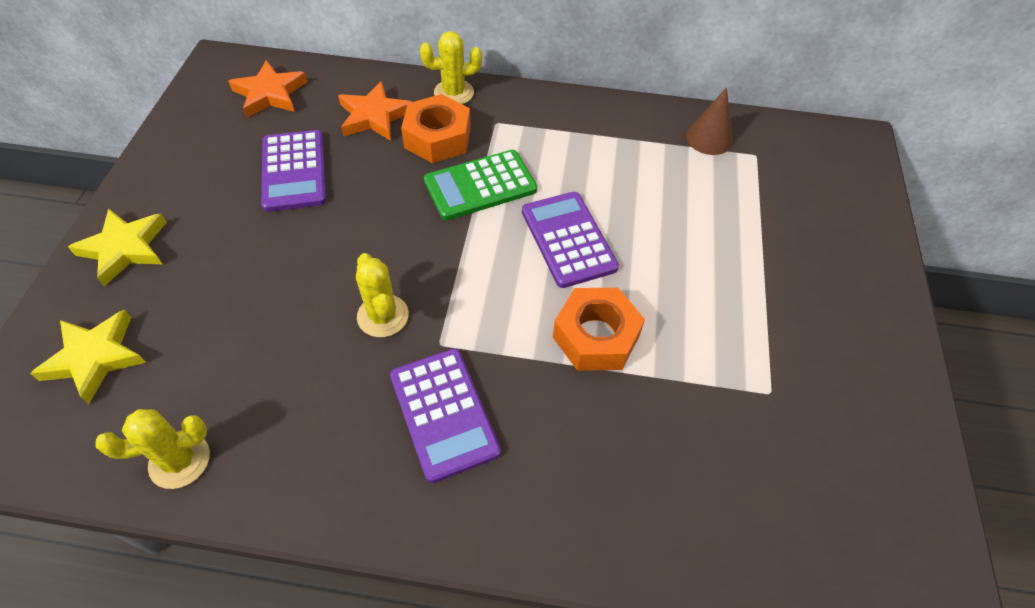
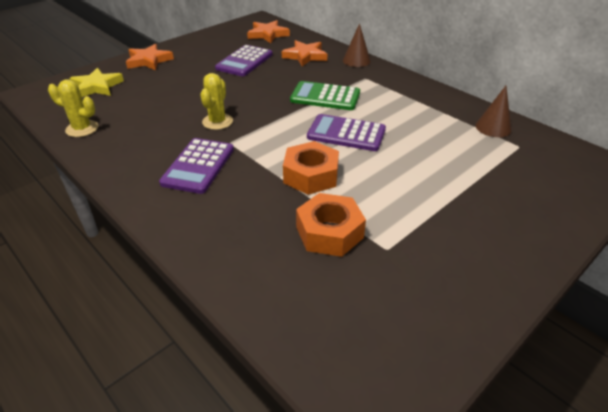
camera: 40 degrees right, 15 degrees down
yellow star [68,208,167,287] -> orange star [126,44,174,71]
orange nut [401,94,471,163] -> orange nut moved to [296,193,366,257]
yellow cactus [420,31,482,104] -> brown cone [343,23,371,67]
purple calculator [522,192,619,288] -> purple calculator turned 90 degrees counterclockwise [307,114,386,151]

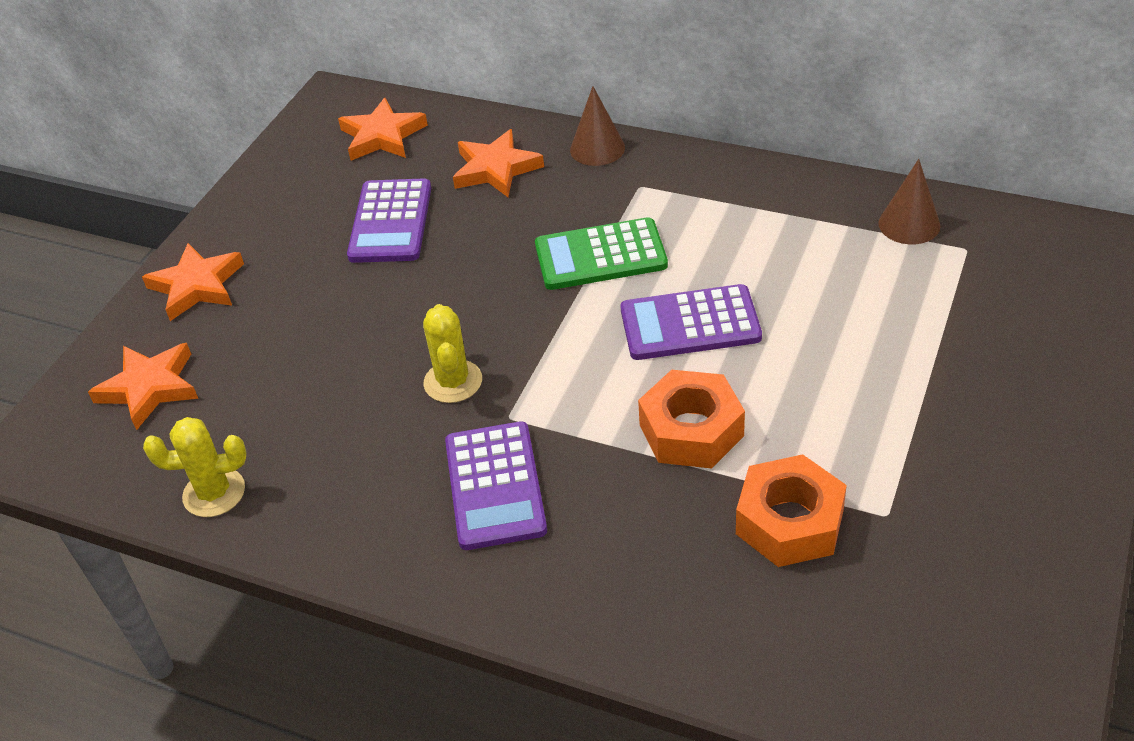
camera: 20 degrees left, 5 degrees up
yellow star [69,68,124,97] -> orange star [88,343,198,430]

